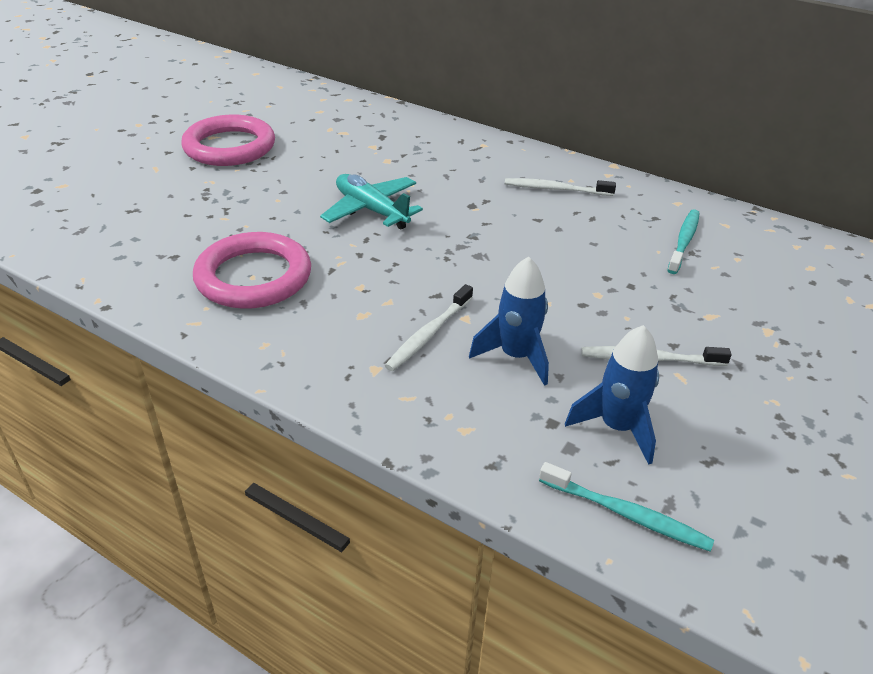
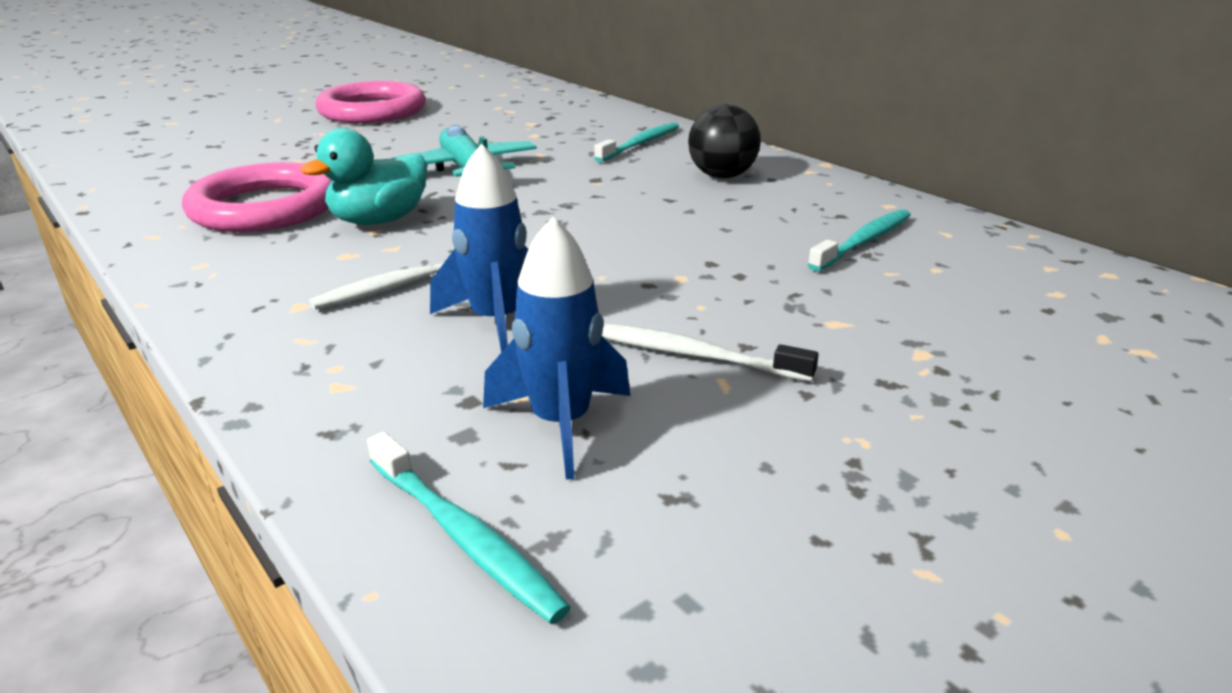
camera: 20 degrees right, 10 degrees down
white toothbrush [505,178,616,196] -> black ball [688,104,761,178]
none -> turquoise duck [300,128,427,225]
none -> turquoise toothbrush [594,122,679,162]

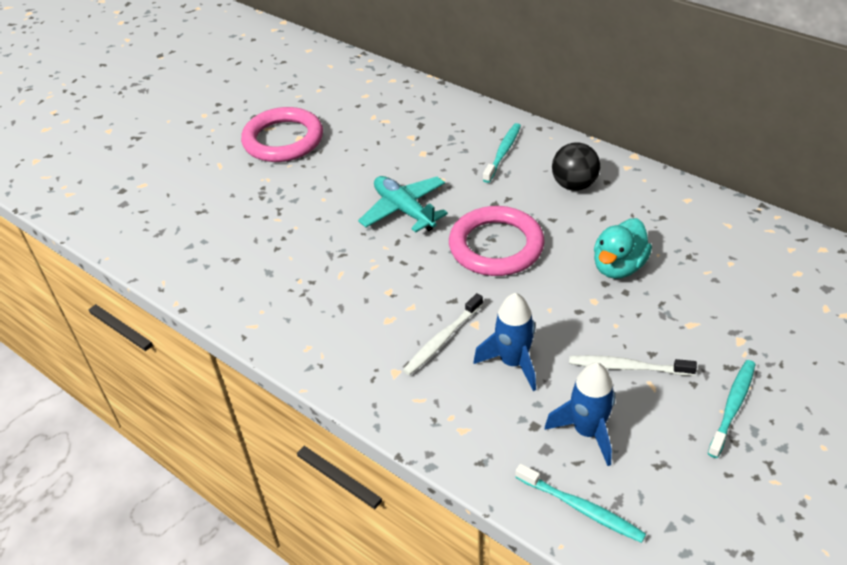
camera: 10 degrees left, 15 degrees up
pink ring [182,162,332,232] -> pink ring moved to [449,206,545,276]
turquoise duck [300,128,427,225] -> turquoise duck moved to [594,218,652,279]
turquoise toothbrush [808,210,911,271] -> turquoise toothbrush moved to [708,360,756,458]

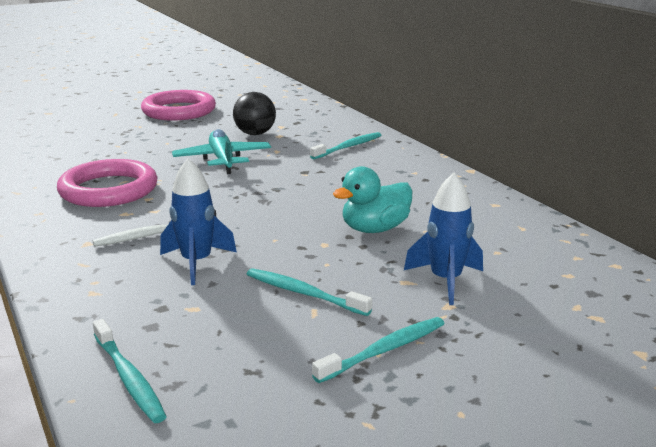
camera: 20 degrees right, 20 degrees down
pink ring [449,206,545,276] -> pink ring moved to [57,159,157,207]
blue rocket [545,362,615,466] -> blue rocket moved to [404,173,483,305]
black ball [552,142,600,191] -> black ball moved to [233,92,276,135]
white toothbrush [569,355,697,376] -> turquoise toothbrush [247,268,372,316]

